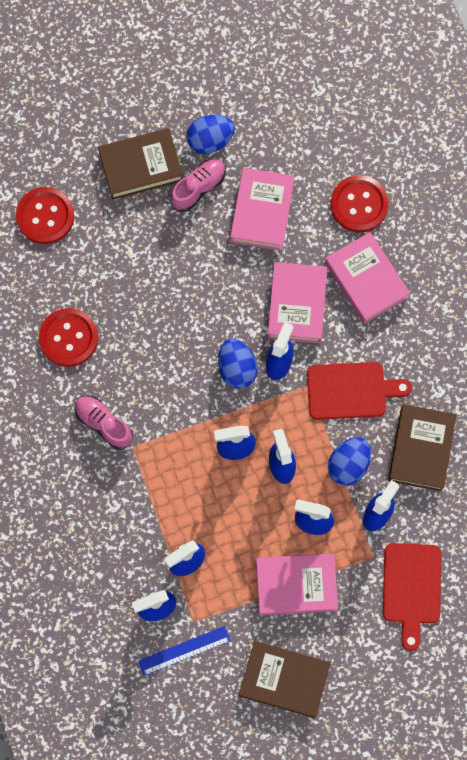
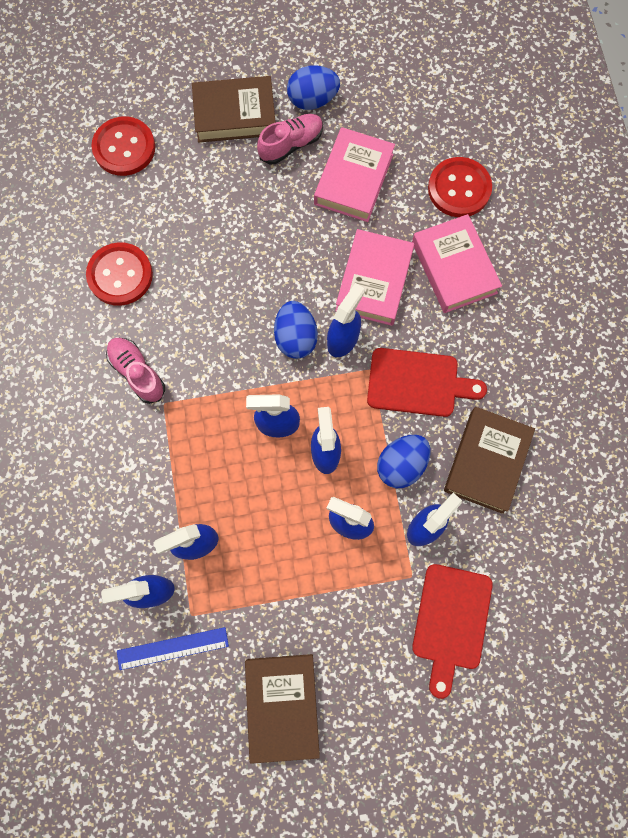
camera: 10 degrees right, 0 degrees up
brown book [239,641,331,718] -> brown book turned 60 degrees clockwise [245,654,320,764]
pink book [256,553,338,615] -> none

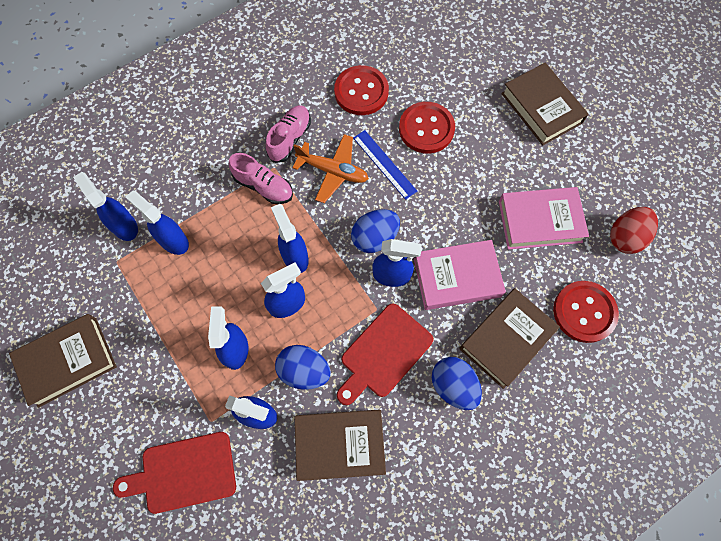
camera: 65 degrees right, 5 degrees down
red button [91,117,155,176] -> red button moved to [399,102,455,154]
blue ruler [117,627,229,670] -> blue ruler moved to [353,130,417,200]
pink shoe [257,114,323,164] -> pink shoe moved to [229,153,293,204]
blue egg [287,65,340,110] -> blue egg moved to [432,357,482,410]
red cutting board [367,348,487,417] -> red cutting board turned 60 degrees clockwise [337,303,433,405]
pink book [412,214,502,313] -> brown book [459,288,560,389]
none -> orange plane [293,134,369,203]
none -> red egg [610,207,658,254]

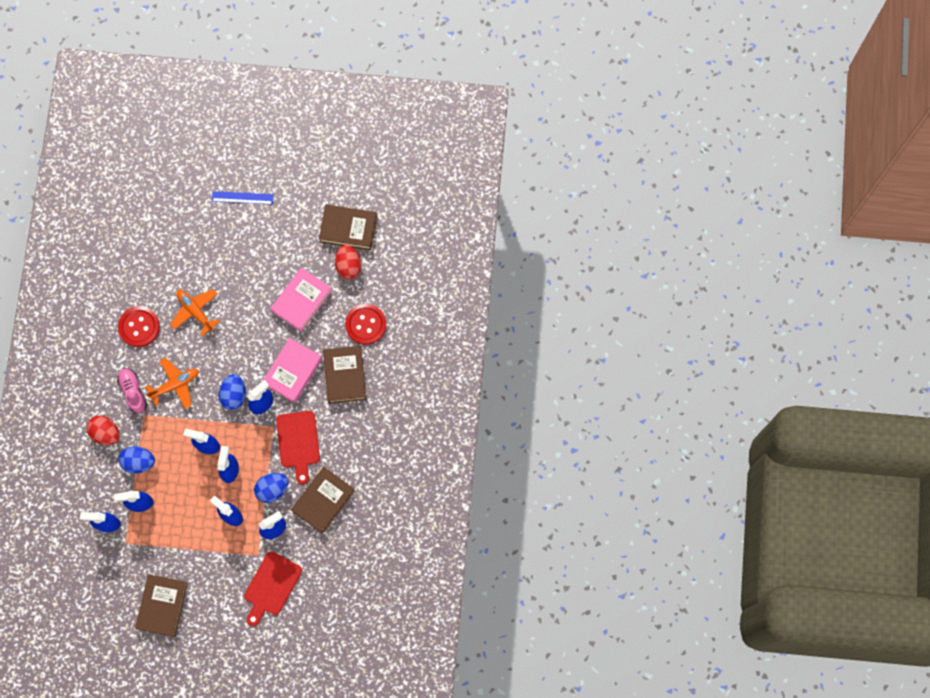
camera: 50 degrees left, 5 degrees up
pink shoe [229,153,293,204] -> none
blue ruler [353,130,417,200] -> blue ruler moved to [212,191,274,205]
red button [399,102,455,154] -> orange plane [170,289,220,336]
blue egg [432,357,482,410] -> blue egg moved to [119,446,155,473]
brown book [501,63,589,145] -> brown book moved to [319,204,377,250]
none -> red egg [86,415,120,445]

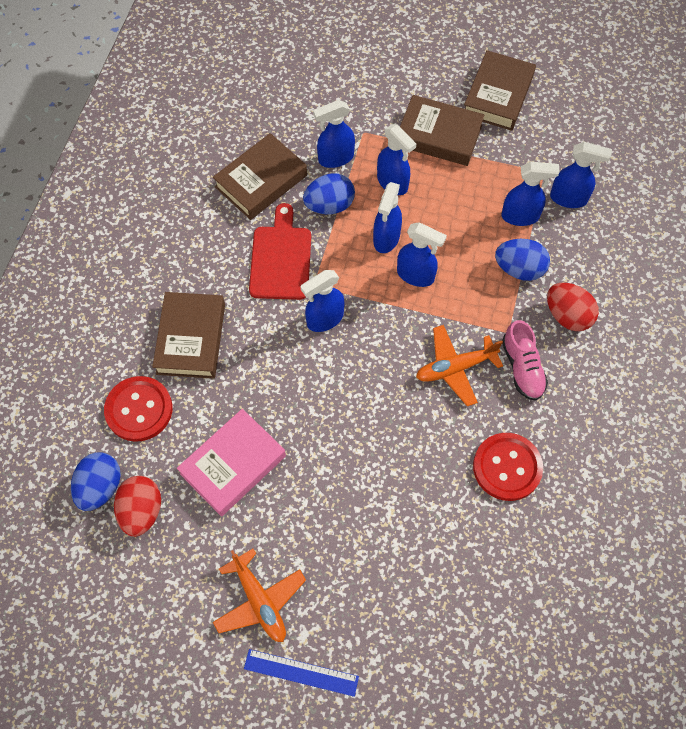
camera: 170 degrees left, 10 degrees down
orange plane [170,289,220,336] -> orange plane moved to [213,549,306,642]
blue egg [218,374,246,410] -> blue egg moved to [71,452,121,511]
red cutting board [244,551,302,626] -> none
pink book [262,338,322,403] -> none
brown book [319,204,377,250] -> brown book moved to [400,95,484,166]

